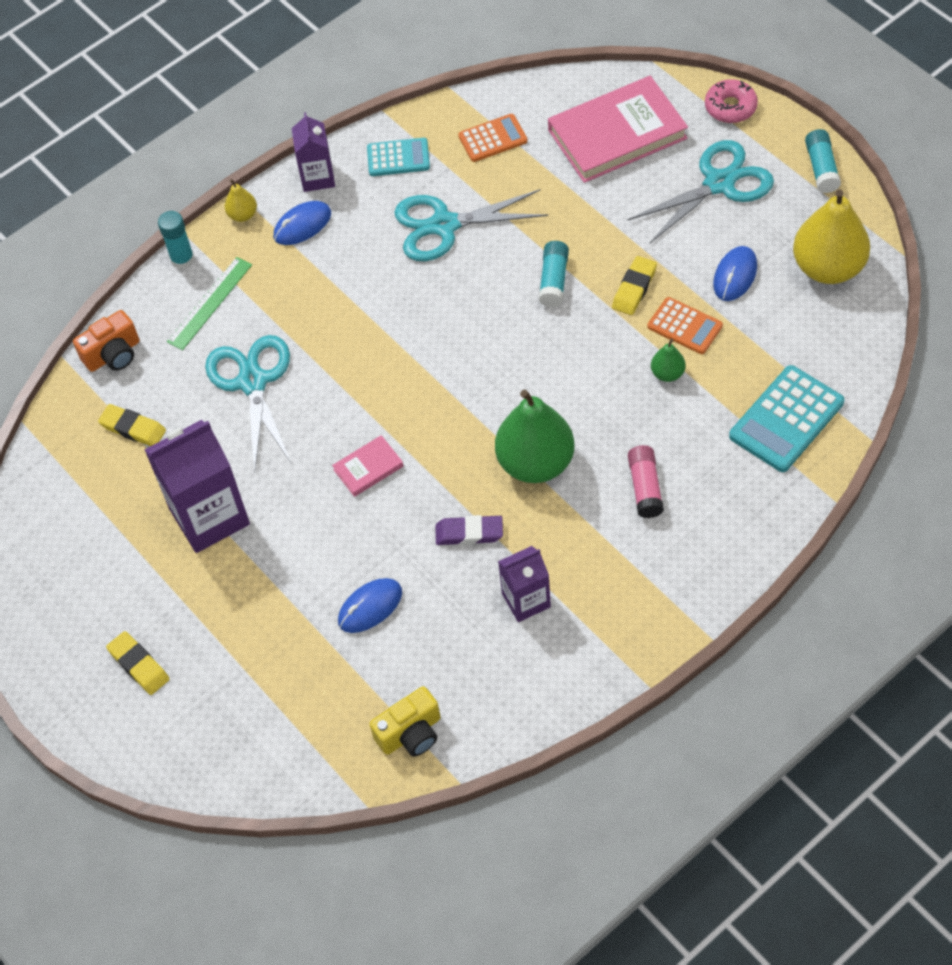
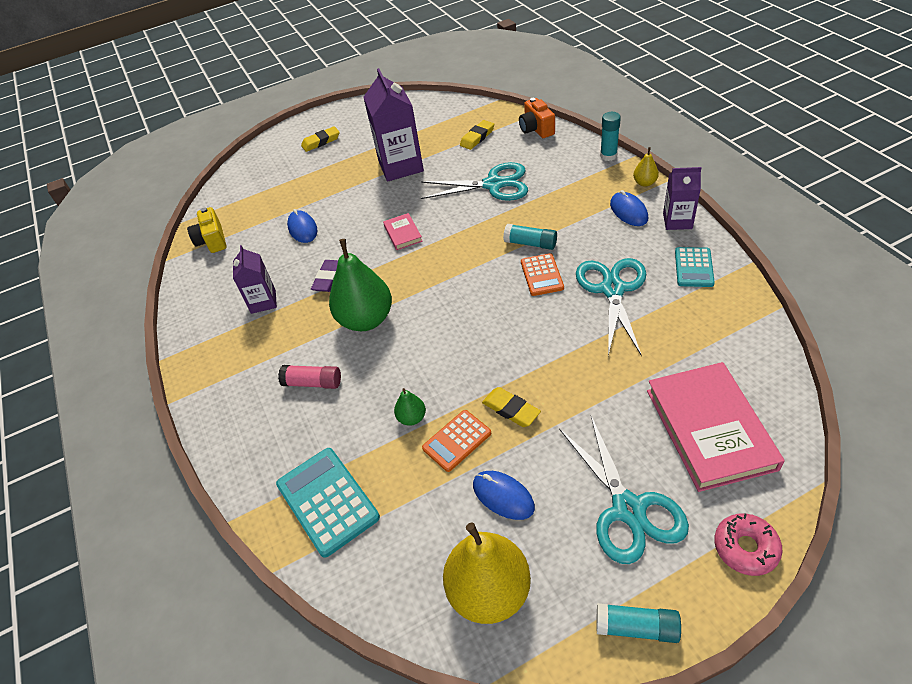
camera: 105 degrees right, 10 degrees down
green ruler [167,257,252,350] -> none
orange calculator [458,114,527,162] -> orange calculator moved to [521,253,564,296]
turquoise glue stick [539,241,569,307] -> turquoise glue stick moved to [503,224,557,250]

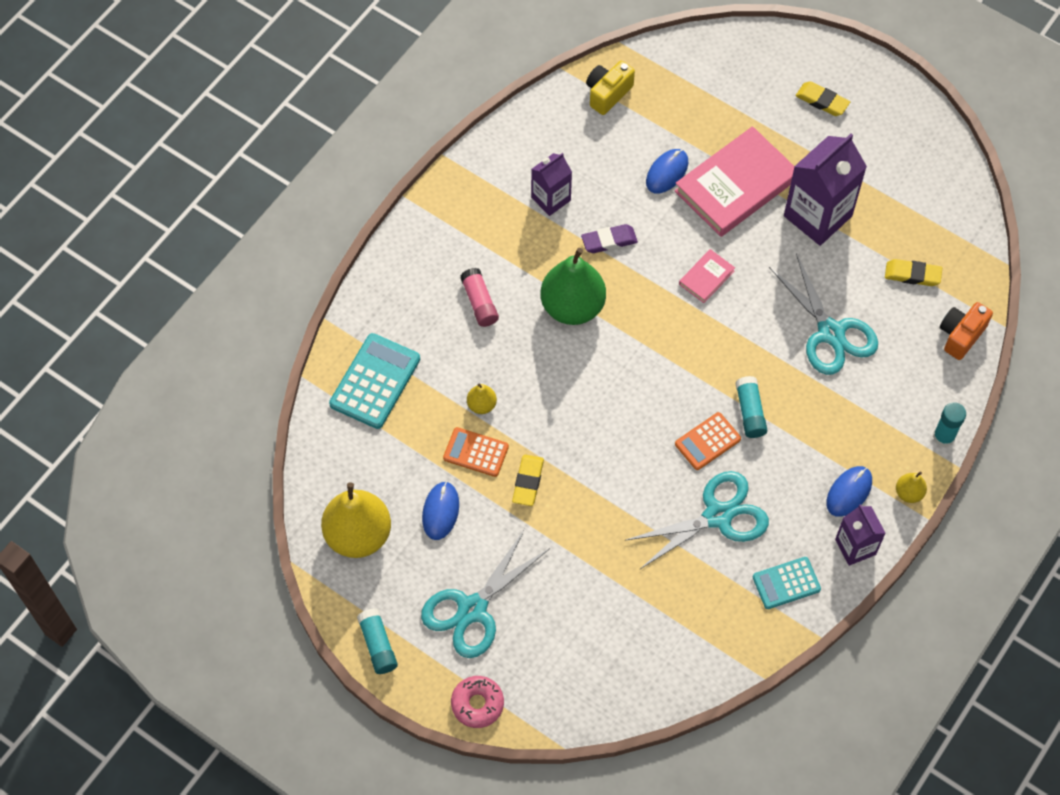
camera: 55 degrees right, 15 degrees up
green pear [394,388,426,426] -> yellow pear [467,384,497,414]
pink book [647,362,785,492] -> pink book moved to [675,126,794,237]

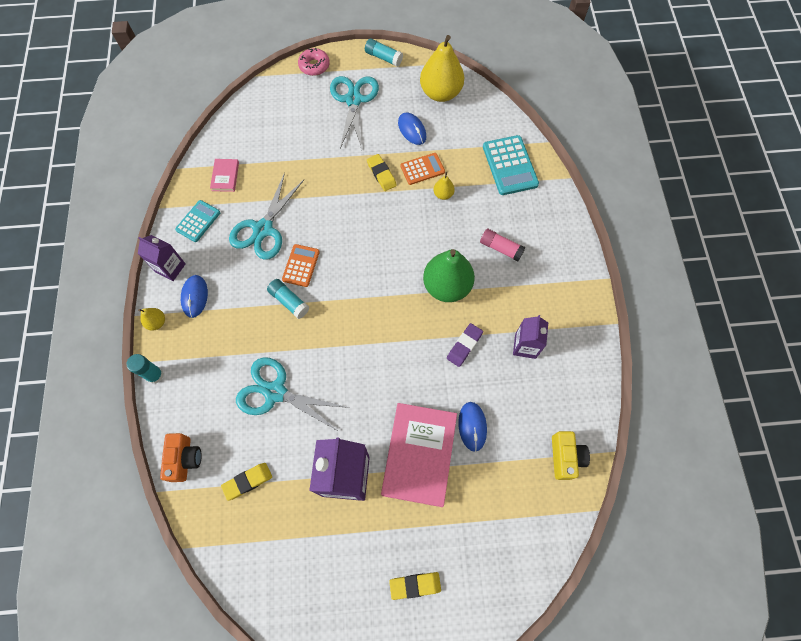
camera: 140 degrees right, 5 degrees up
pink book [679,249,735,303] -> pink book moved to [210,159,239,192]

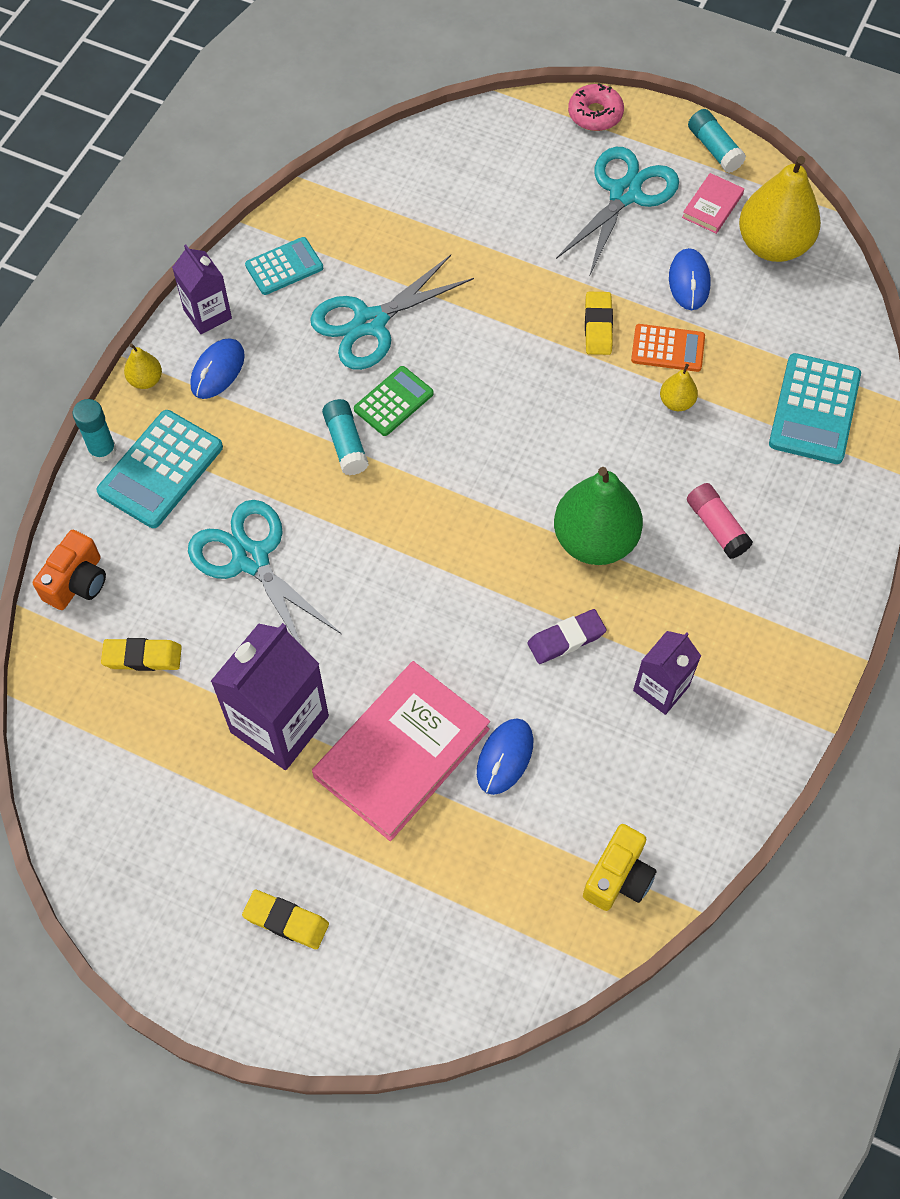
camera: 30 degrees right, 5 degrees down
pink book [210,159,239,192] -> pink book moved to [682,173,744,234]
orange calculator [282,244,320,287] -> green calculator [354,366,434,436]
none -> turquoise calculator [96,410,223,528]

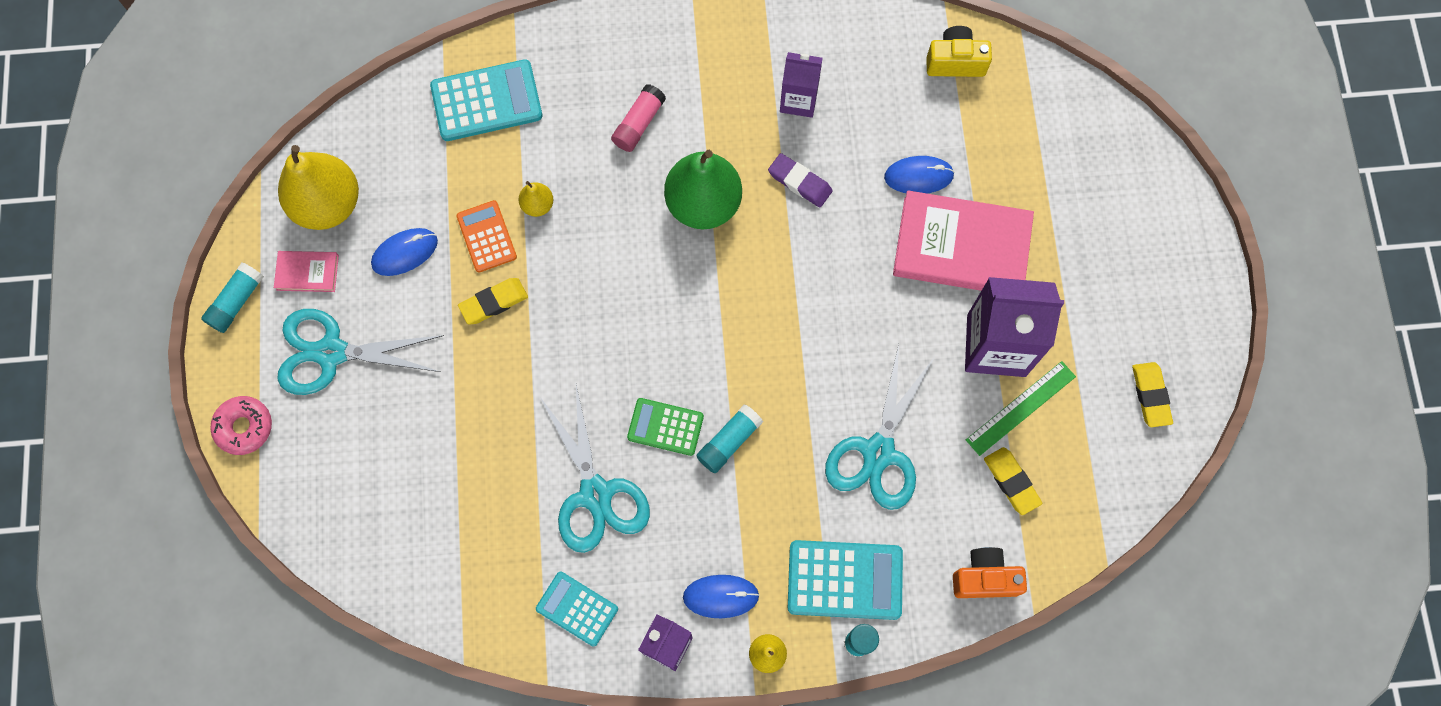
camera: 120 degrees left, 10 degrees up
yellow eraser [242,890,329,949] -> yellow eraser moved to [1132,362,1173,427]
turquoise scissors [310,255,474,370] -> turquoise scissors turned 45 degrees clockwise [540,385,650,553]
none -> green ruler [966,361,1076,456]

